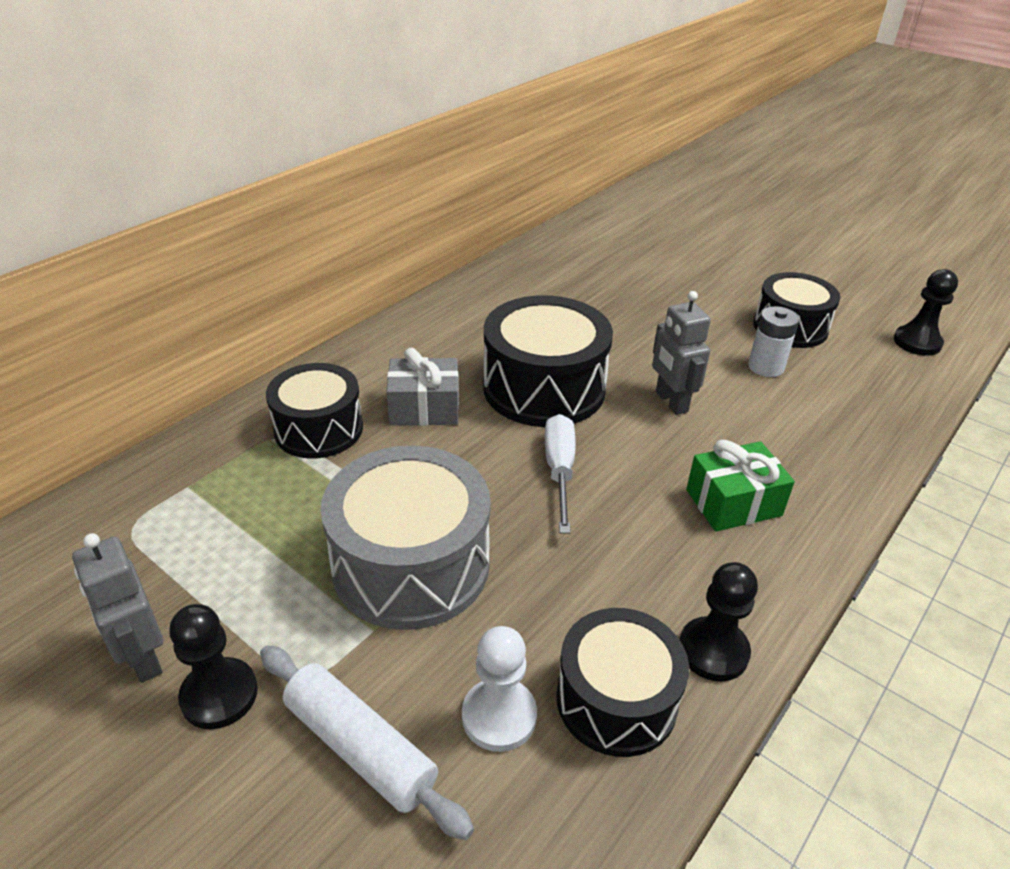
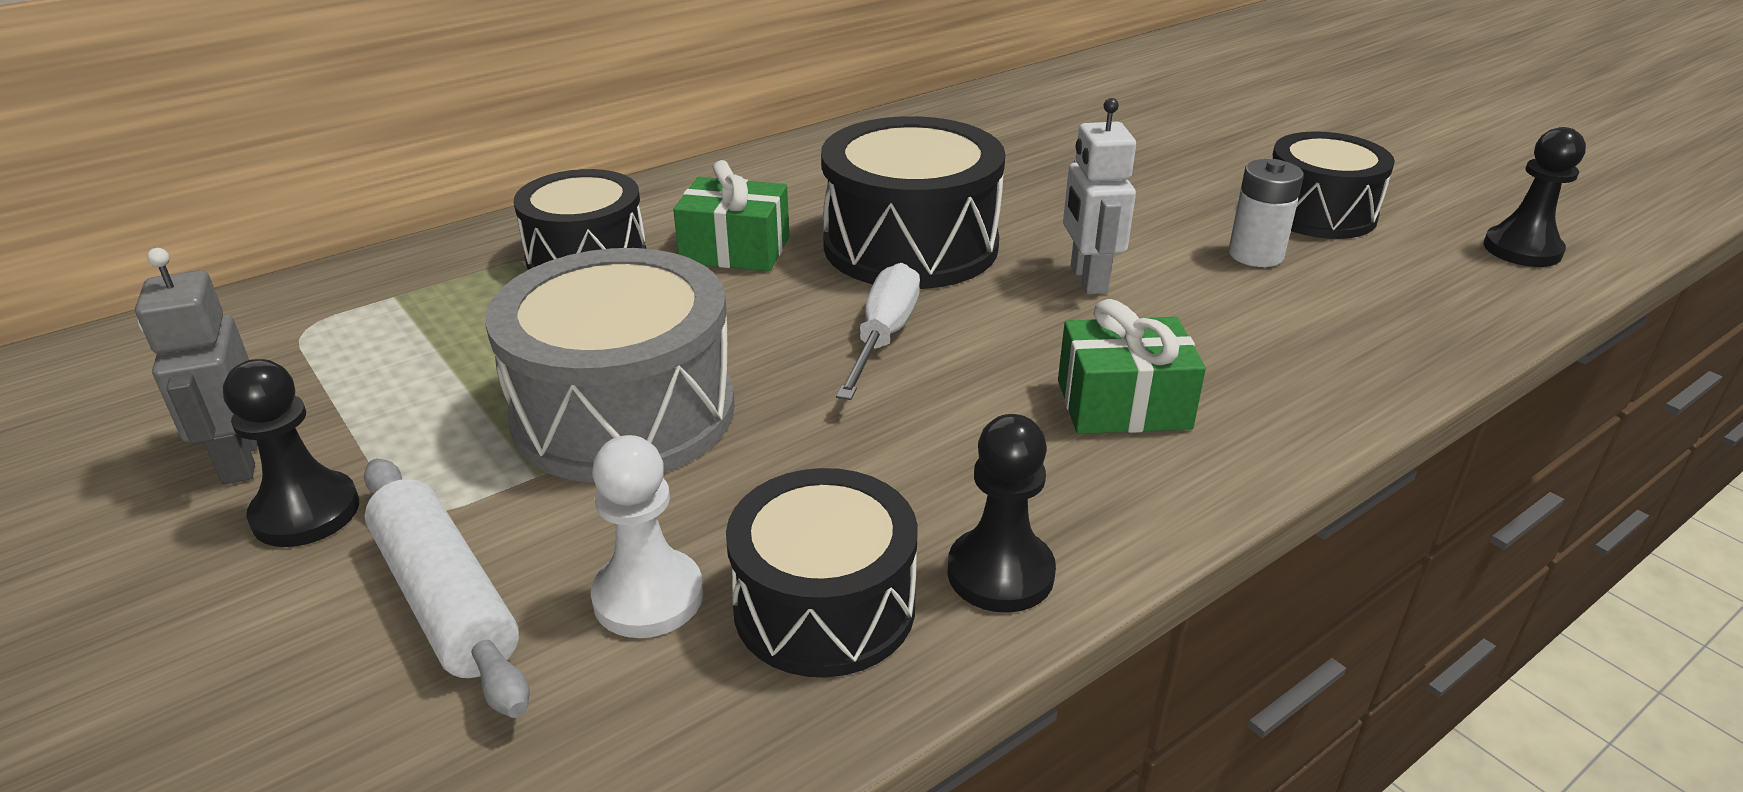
camera: 15 degrees right, 5 degrees down
grey gift [386,348,459,426] -> green gift [673,160,789,272]
grey robot [652,291,711,415] -> white robot [1063,98,1136,294]

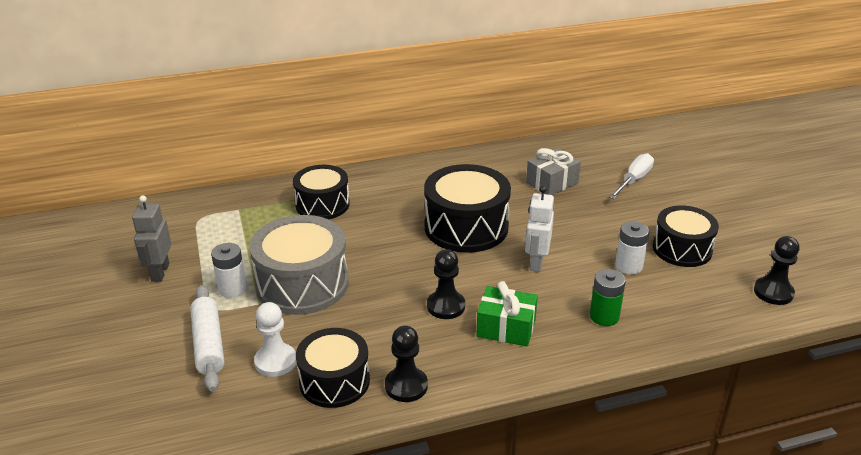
camera: 20 degrees right, 0 degrees up
black pawn [223,359,359,547] -> black pawn moved to [427,249,465,319]
green gift [673,160,789,272] -> none
white screwdriver [836,263,920,400] -> white screwdriver moved to [609,153,654,199]
none -> white battery [211,243,247,298]
none -> grey gift [526,148,581,195]
none -> green battery [590,269,626,326]

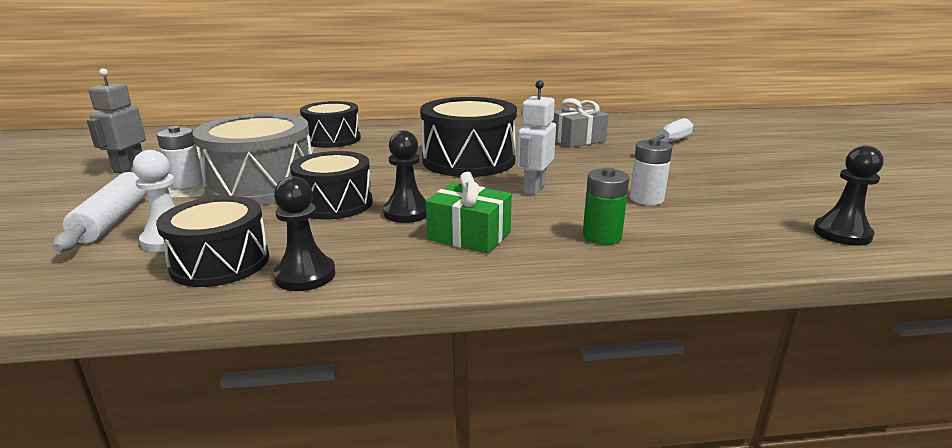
camera: 10 degrees right, 10 degrees down
black drum [653,205,719,267] -> black drum moved to [290,151,373,219]

